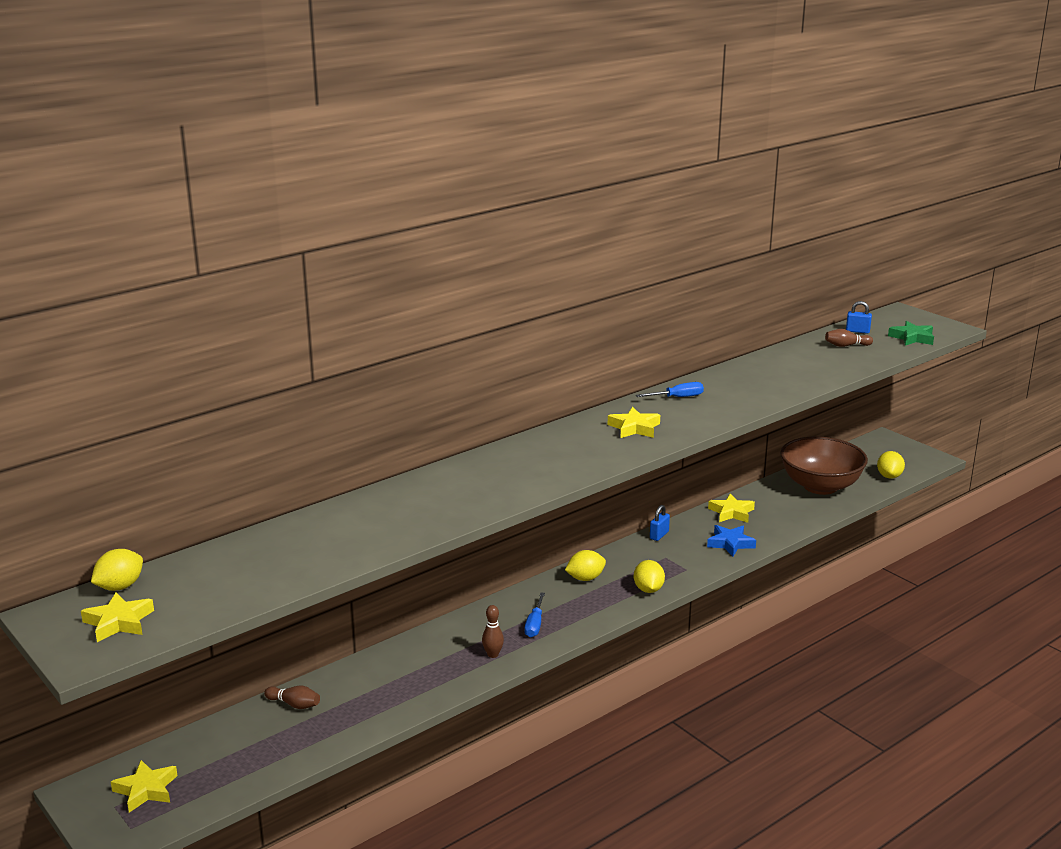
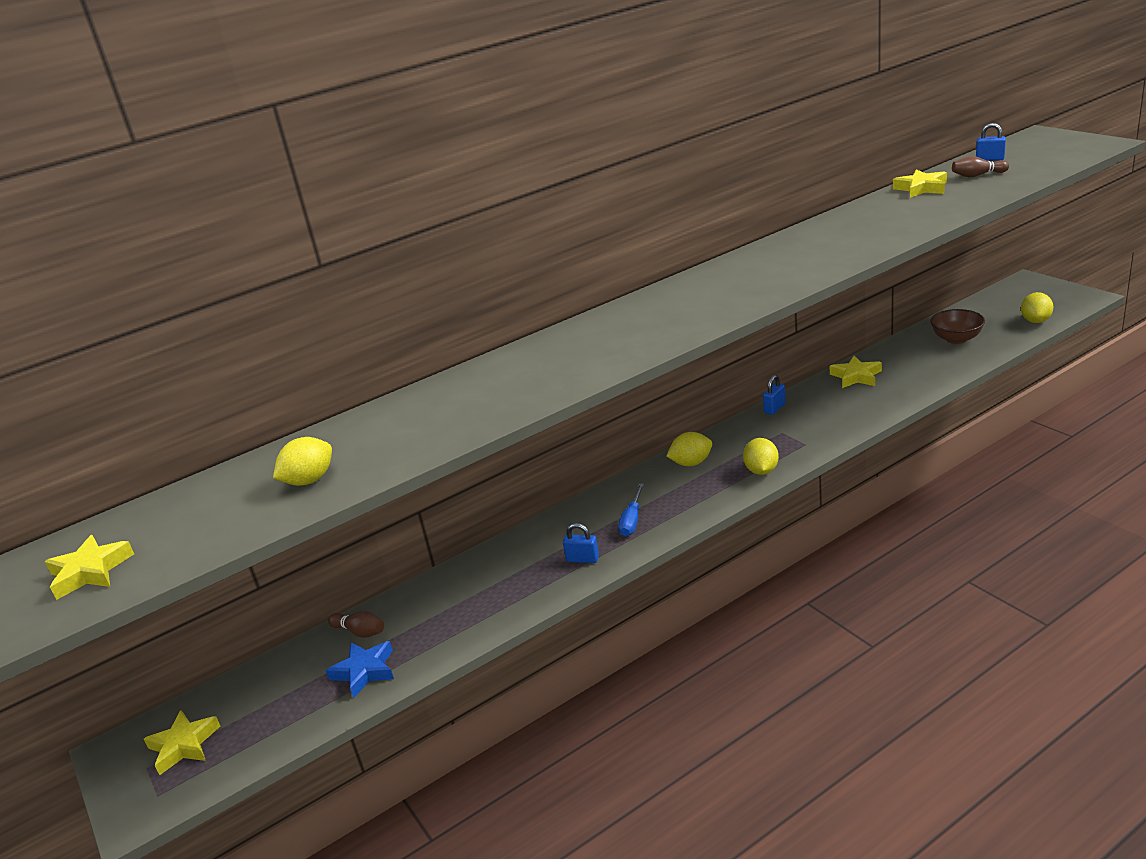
camera: 10 degrees right, 5 degrees up
yellow lemon [91,549,143,591] -> yellow lemon moved to [273,437,332,486]
brown bowling pin [482,605,504,658] -> blue padlock [563,523,599,563]
yellow star [608,407,660,438] -> yellow star moved to [893,169,947,198]
blue screwdriver [636,382,704,397] -> none
blue star [707,525,756,556] -> blue star moved to [326,641,394,698]
brown bowl [780,436,868,495] -> brown bowl [930,309,985,344], size x0.54
green star [888,321,934,346] -> none

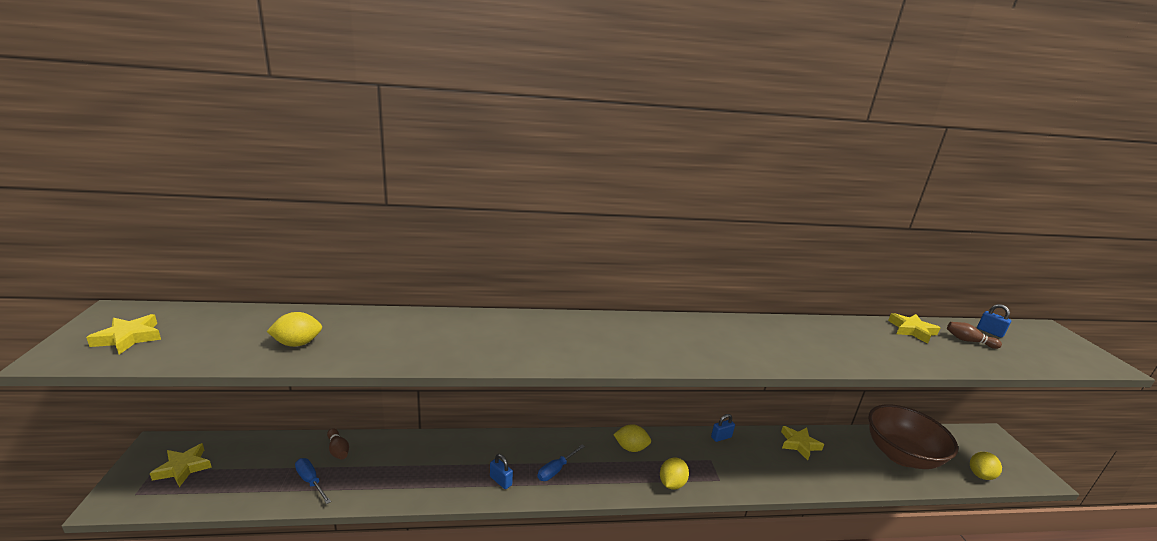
camera: 20 degrees right, 5 degrees down
blue star [326,641,394,698] -> blue screwdriver [295,458,331,504]
brown bowl [930,309,985,344] -> brown bowl [869,404,958,469], size x1.84

